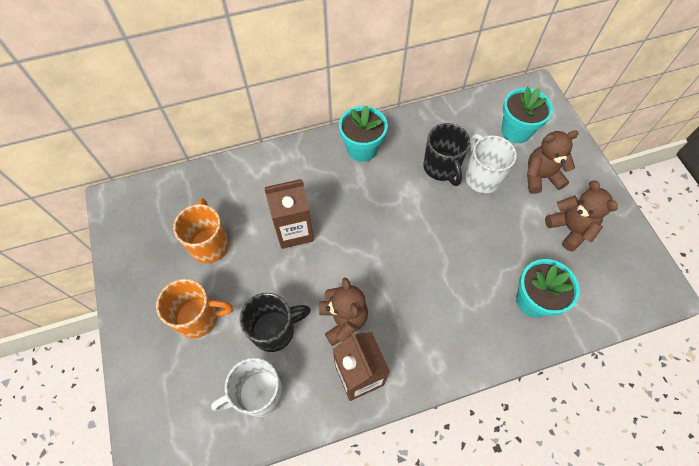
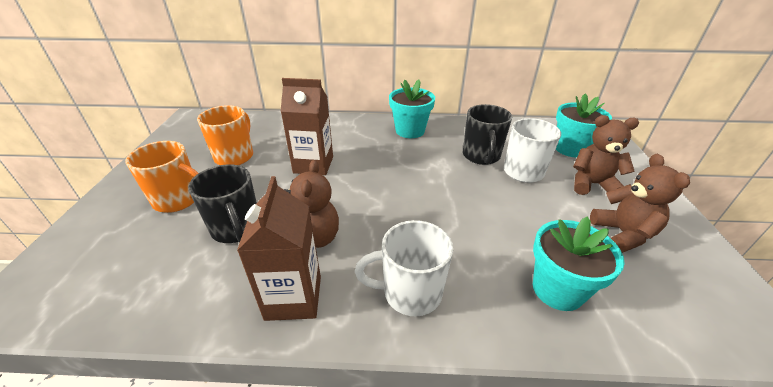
camera: 20 degrees right, 25 degrees down
white mug [211,358,283,417] -> white mug moved to [355,220,453,317]
black mug [239,293,311,352] -> black mug turned 60 degrees clockwise [188,164,257,243]

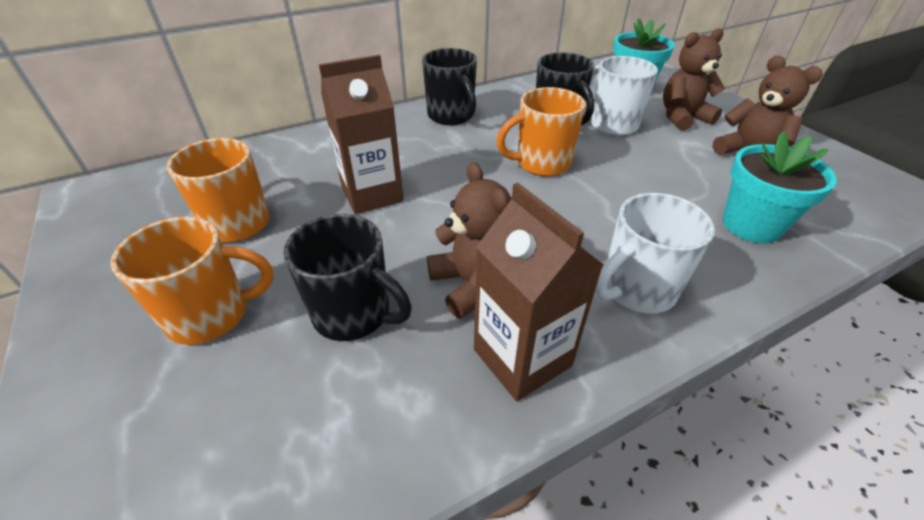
camera: 30 degrees left, 5 degrees up
turquoise flower pot [389,80,435,138] -> black mug [422,48,477,125]
none -> orange mug [496,87,586,176]

